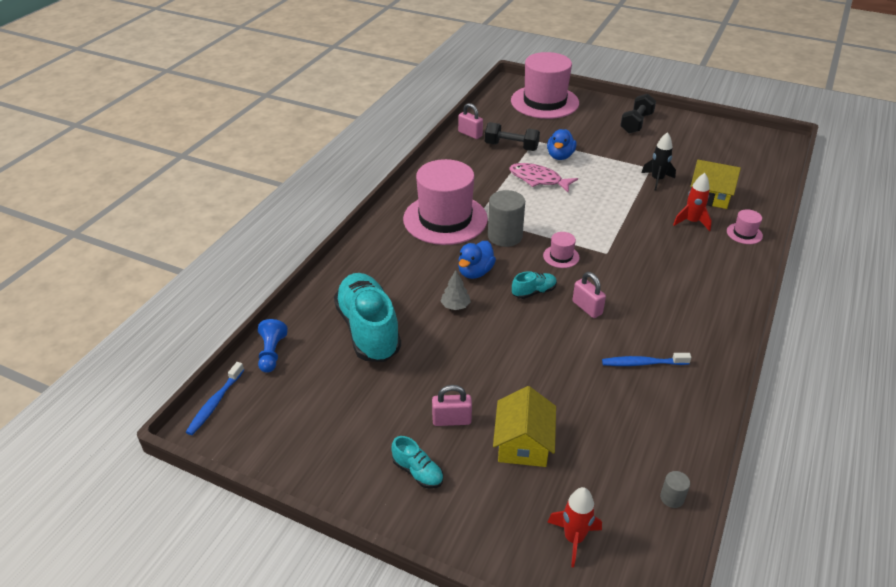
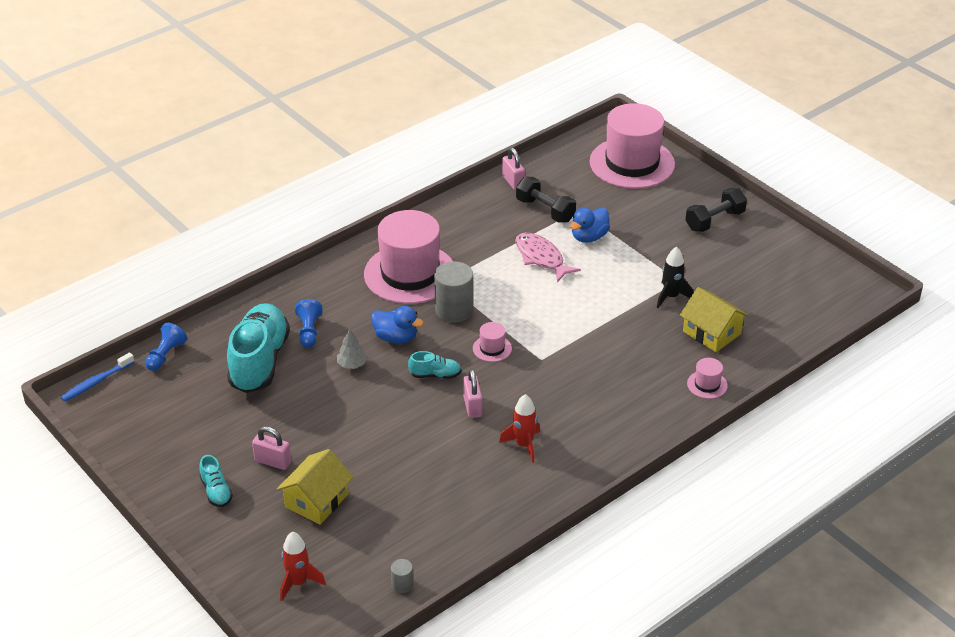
camera: 25 degrees right, 0 degrees up
blue duck [458,241,496,279] -> blue duck turned 120 degrees counterclockwise [371,306,424,344]
blue toothbrush [602,353,691,366] -> none
red rocket [673,173,712,231] -> red rocket moved to [499,394,540,463]
none -> blue pawn [295,299,323,348]

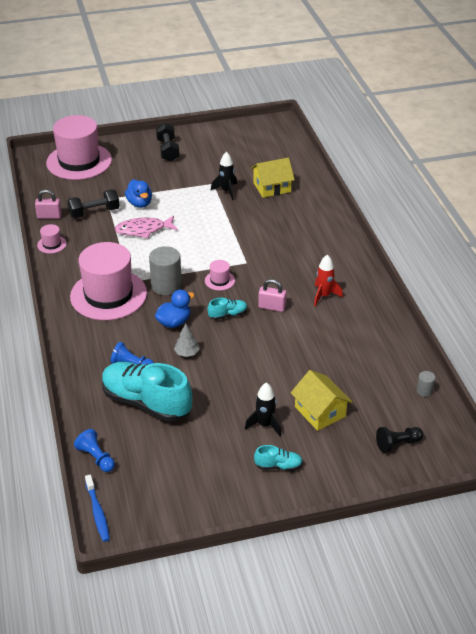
camera: 65 degrees left, 0 degrees up
pink padlock [252,426,291,470] -> black rocket [245,383,281,436]
red rocket [280,532,326,601] -> black pawn [376,427,424,453]
turquoise shoe [408,351,461,379] -> turquoise shoe turned 45 degrees clockwise [208,298,248,320]
pink hat [687,358,728,399] -> pink hat moved to [37,224,67,254]

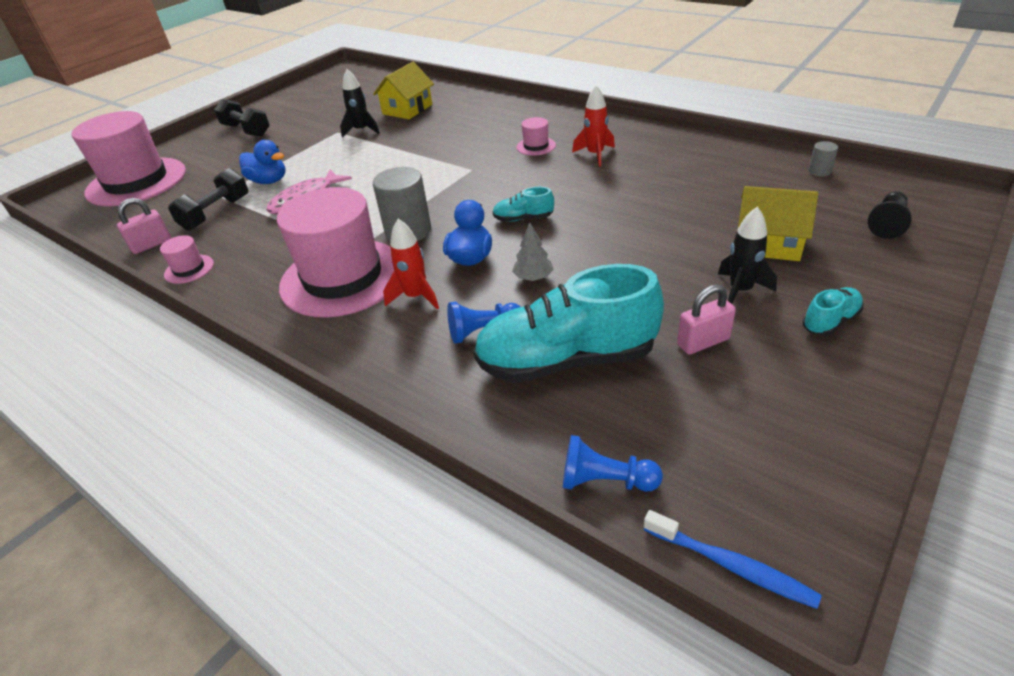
camera: 35 degrees left, 0 degrees up
pink hat [205,260,235,290] -> pink hat moved to [516,117,556,155]
turquoise shoe [208,298,248,320] -> turquoise shoe turned 120 degrees counterclockwise [493,187,554,222]
pink padlock [258,279,287,312] -> pink padlock moved to [677,285,736,355]
none -> red rocket [383,219,439,309]

